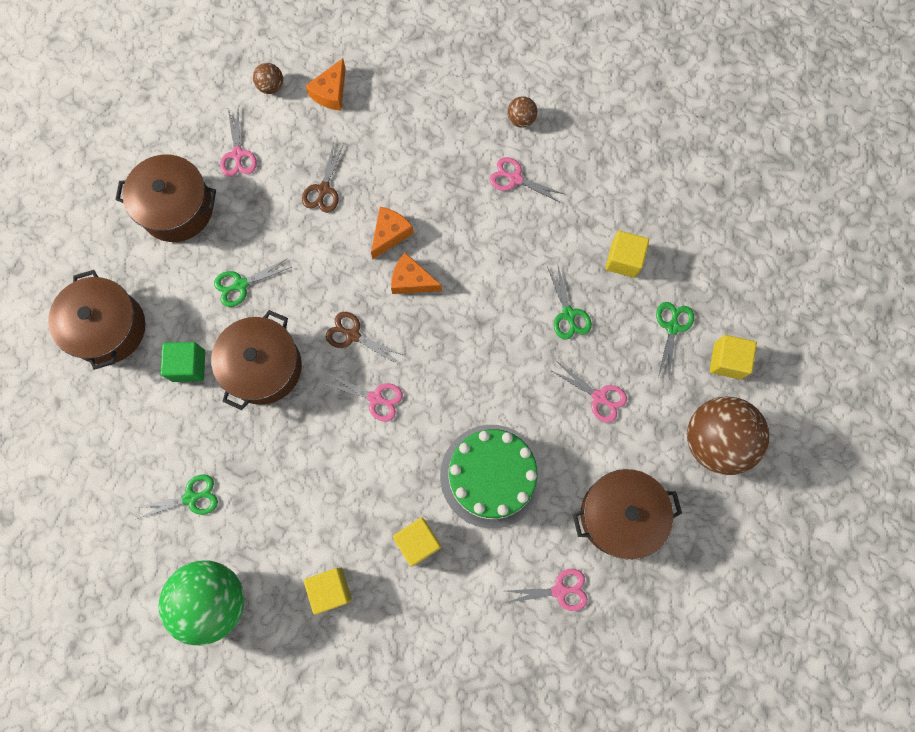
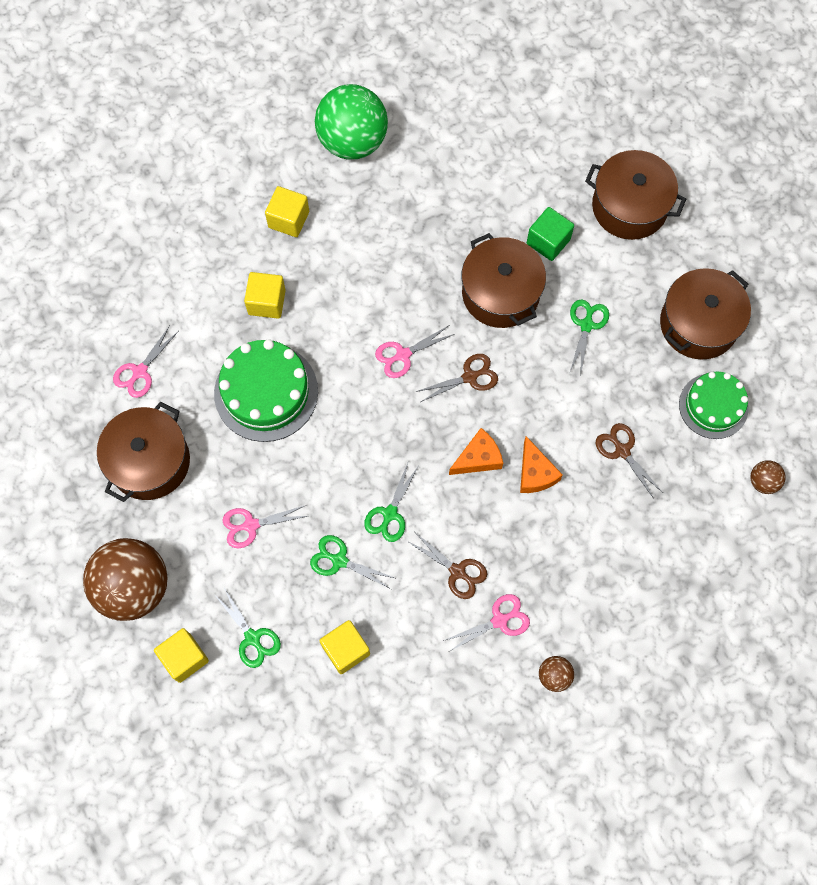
camera: 130 degrees right, 5 degrees down
green scissors [135,475,218,519] -> green scissors moved to [364,463,419,542]
pink scissors [220,110,257,177] -> green cake [679,371,749,439]
orange cheese [305,59,346,111] -> none
none -> brown scissors [407,533,487,599]

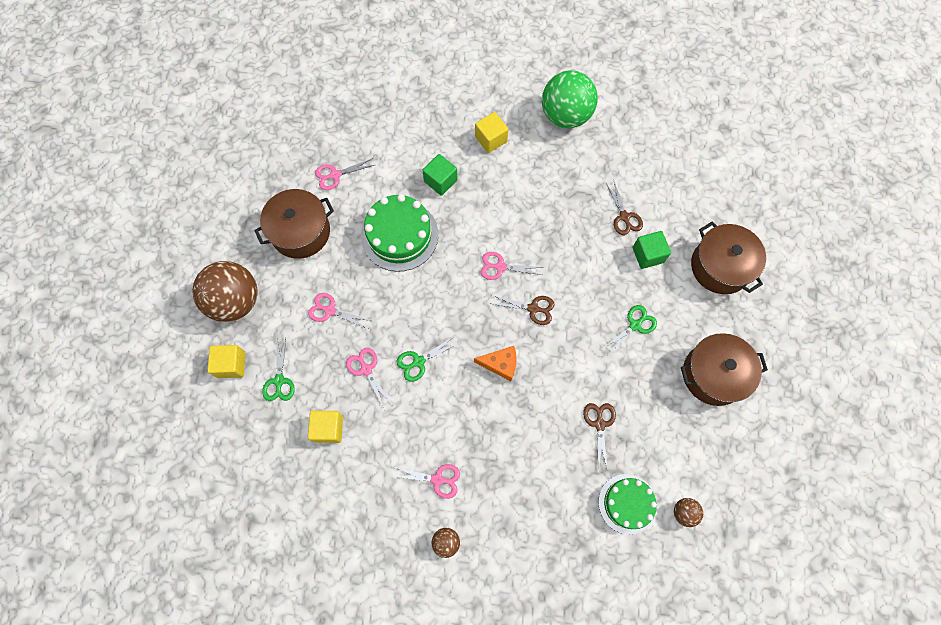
camera: 35 degrees right, 0 degrees up
yellow cube [244,272,286,319] -> green cube [422,154,458,196]
green scissors [310,535,394,589] -> pink scissors [346,348,391,409]
brown scissors [407,533,487,599] -> brown scissors moved to [606,182,643,235]
brown pot [461,233,546,328] -> none
orange cheese [520,436,563,493] -> none
green cake [679,371,749,439] -> green cake moved to [598,474,657,535]

